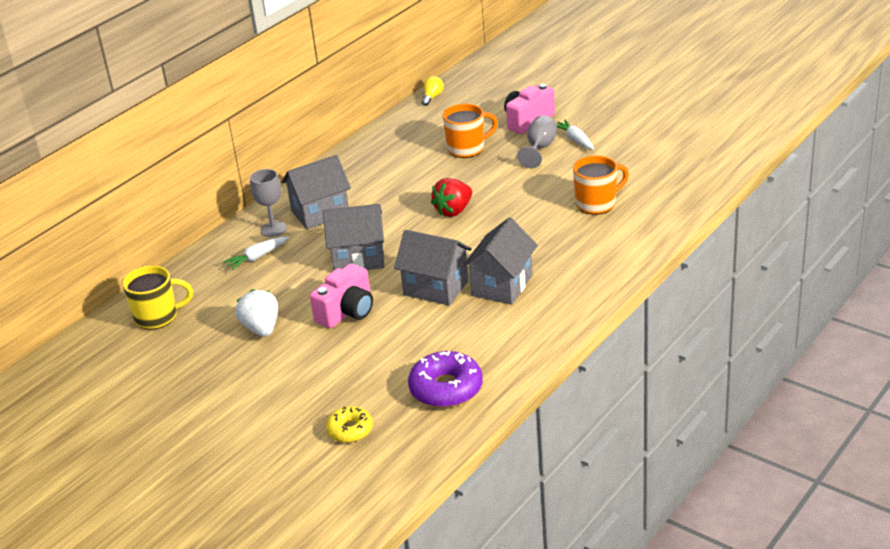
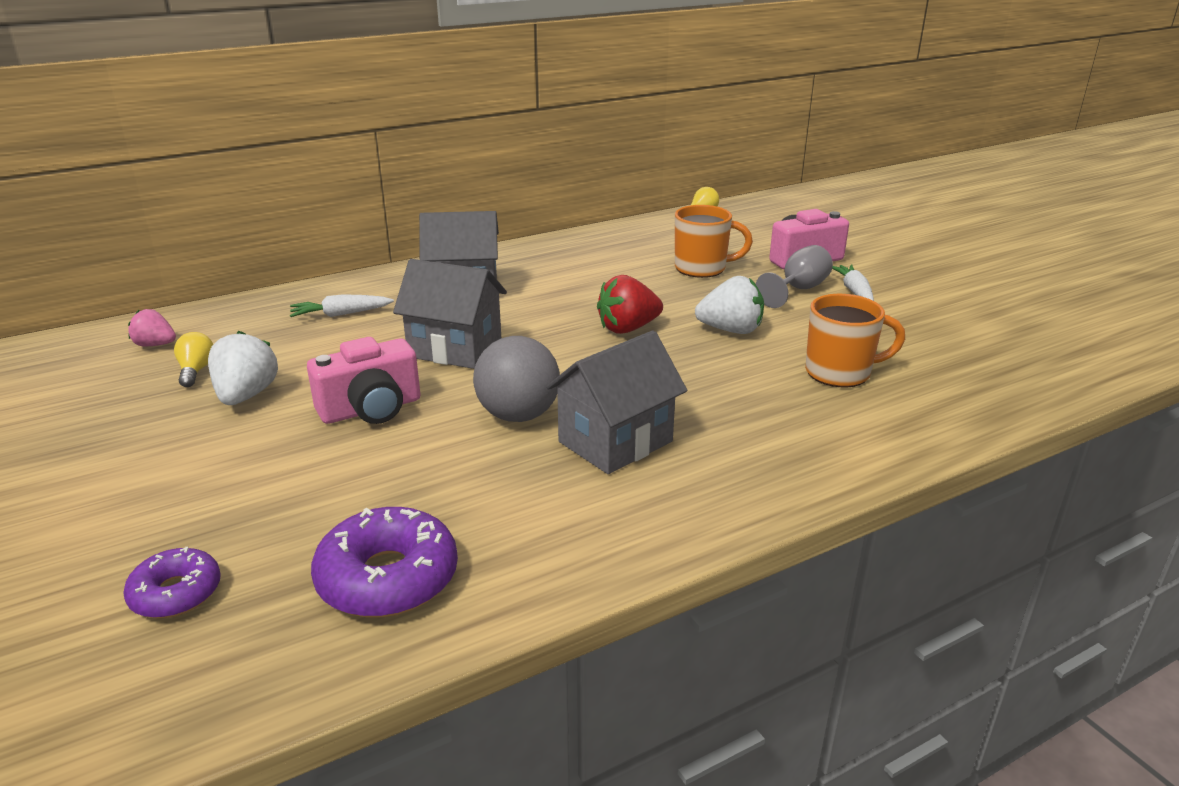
camera: 20 degrees right, 5 degrees down
yellow mug [122,266,193,330] -> pink strawberry [128,309,176,346]
grey goblet [250,169,287,237] -> none
yellow donut [326,406,373,443] -> purple donut [123,547,221,618]
grey house [394,230,472,306] -> grey ball [473,336,560,422]
none -> yellow light bulb [174,332,213,387]
none -> white strawberry [695,276,764,334]

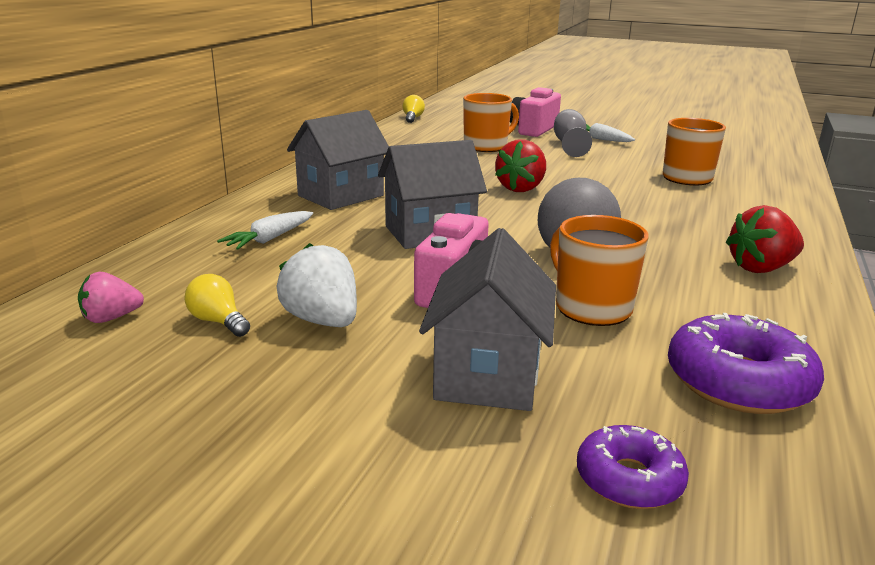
camera: 40 degrees left, 5 degrees down
grey house [546,330,687,474] -> grey house moved to [419,228,556,411]
white strawberry [695,276,764,334] -> none
none -> orange mug [550,215,649,326]
none -> red strawberry [726,205,804,273]

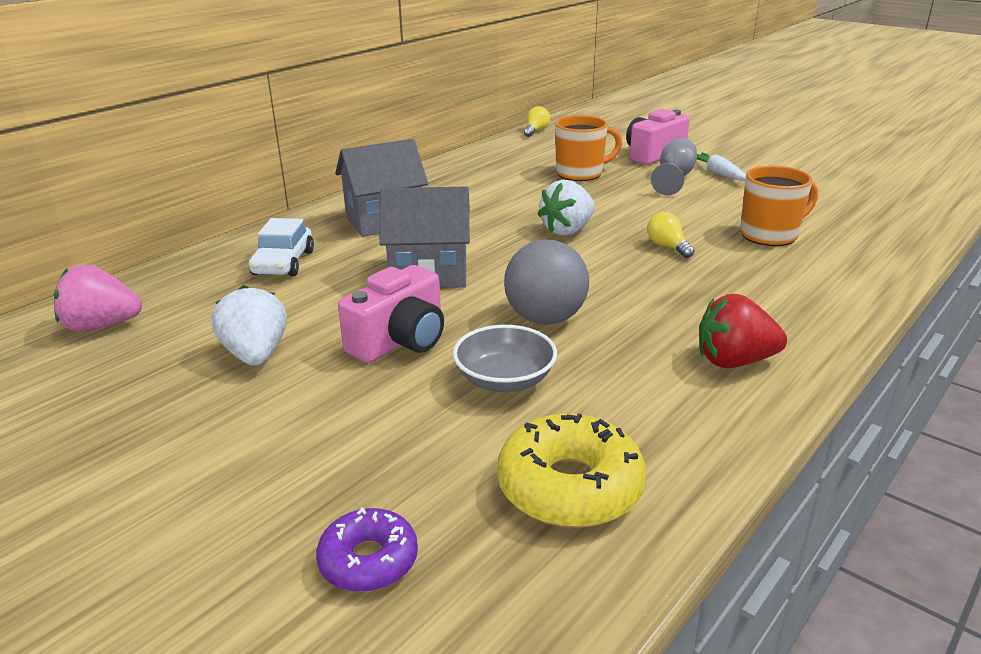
camera: 20 degrees right, 5 degrees up
pink strawberry [78,272,144,323] -> pink strawberry [54,264,142,332], size x1.56
yellow light bulb [184,274,250,337] -> yellow light bulb moved to [647,212,695,258]
white carrot [217,211,313,250] -> white car [249,218,314,276]
grey house [419,228,556,411] -> none
red strawberry [495,139,546,192] -> white strawberry [537,180,595,236]
orange mug [550,215,649,326] -> grey bowl [453,325,557,392]
purple donut [668,313,824,414] -> yellow donut [497,413,647,528]

